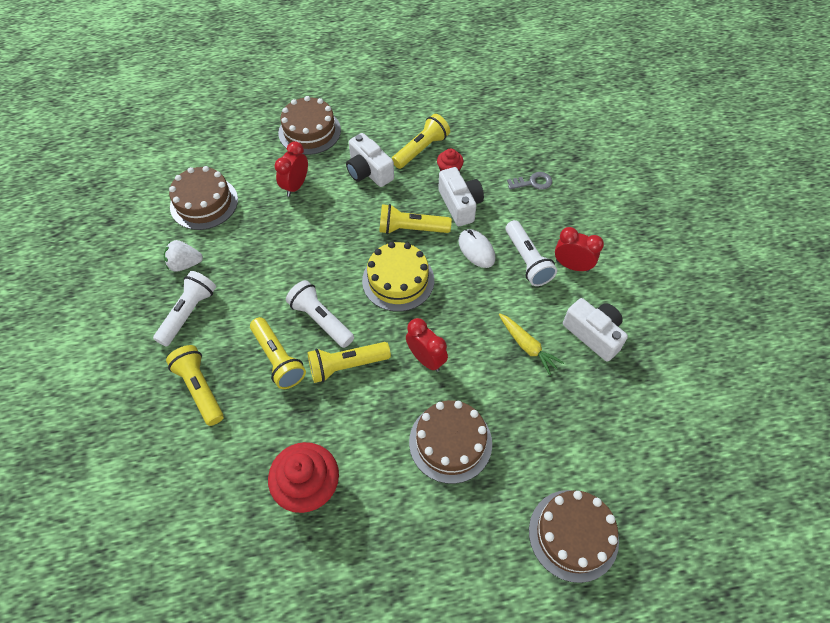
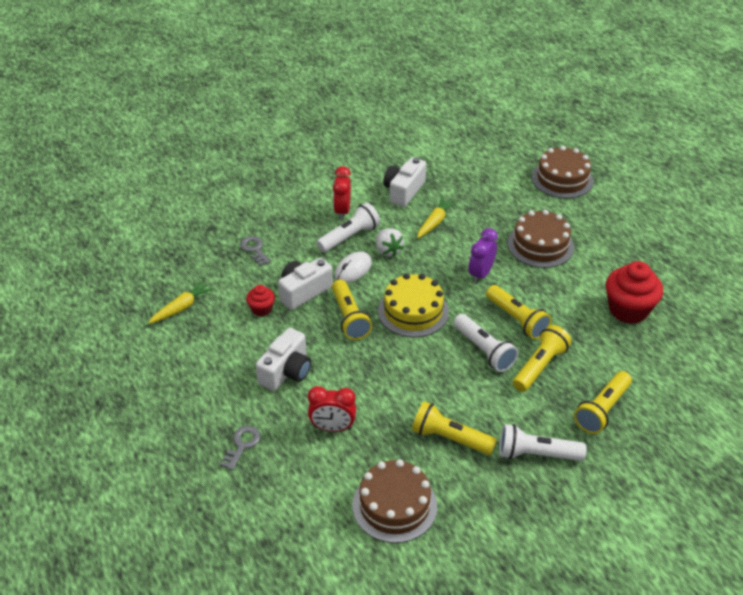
camera: 110 degrees left, 15 degrees down
white strawberry [164,240,203,272] -> white strawberry moved to [376,228,404,257]
brown cake [278,96,341,155] -> grey key [220,426,261,471]
white flashlight [286,280,354,348] -> white flashlight turned 60 degrees counterclockwise [453,314,518,372]
yellow flashlight [392,114,450,169] -> yellow flashlight moved to [412,401,497,455]
red clock [406,318,448,372] -> purple clock [469,228,498,284]
none -> yellow carrot [148,280,214,324]

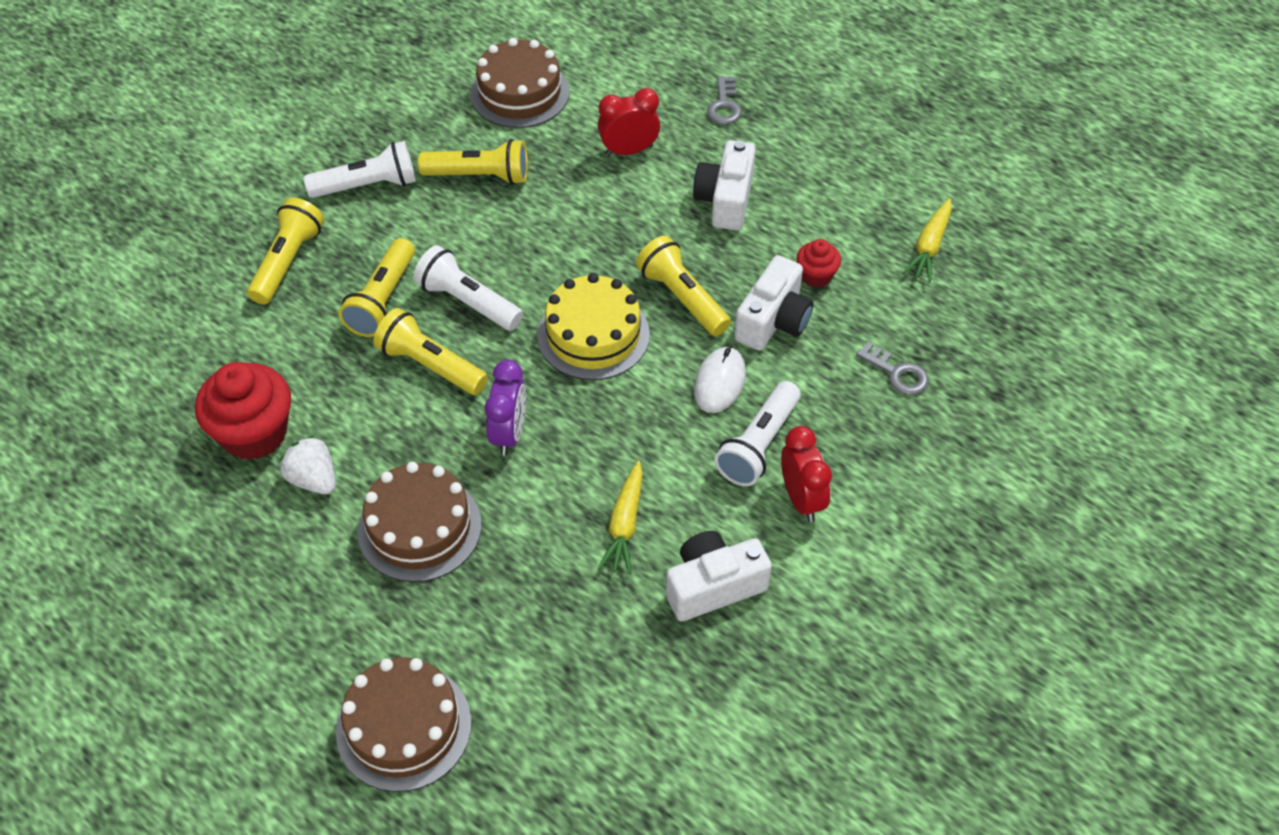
camera: 160 degrees right, 10 degrees up
white strawberry [376,228,404,257] -> white strawberry moved to [280,436,336,494]
white camera [383,157,426,207] -> white camera turned 120 degrees counterclockwise [666,531,772,622]

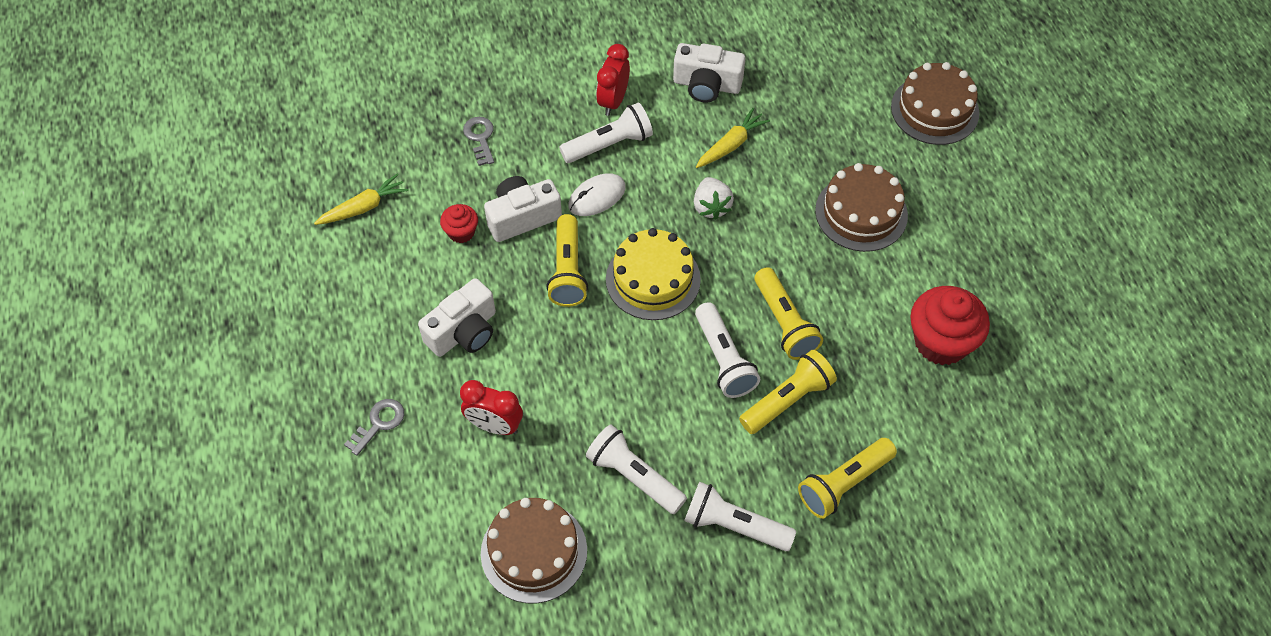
camera: 145 degrees left, 5 degrees up
white strawberry [280,436,336,494] -> white strawberry moved to [694,177,734,220]
yellow flashlight [418,139,528,185] -> white flashlight [586,425,687,514]
purple clock [485,360,526,455] -> none

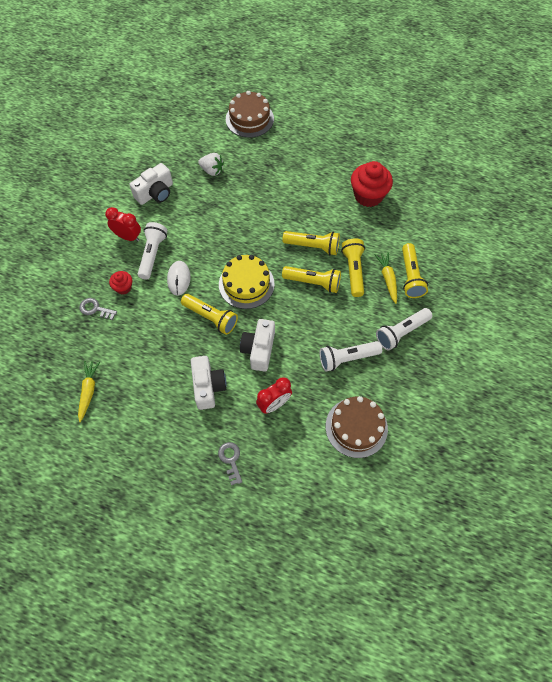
camera: 55 degrees left, 5 degrees up
red cupcake [440,204,478,243] -> red cupcake moved to [109,271,132,295]
white camera [484,176,562,242] -> white camera moved to [240,319,275,372]
red clock [596,44,630,116] -> red clock turned 150 degrees clockwise [105,207,141,241]
white strawberry [694,177,734,220] -> white strawberry moved to [198,153,224,176]
white flashlight [695,302,760,398] -> yellow flashlight [282,266,341,293]
yellow carrot [696,108,770,168] -> yellow carrot moved to [375,252,397,304]
brown cake [815,163,908,252] -> none

